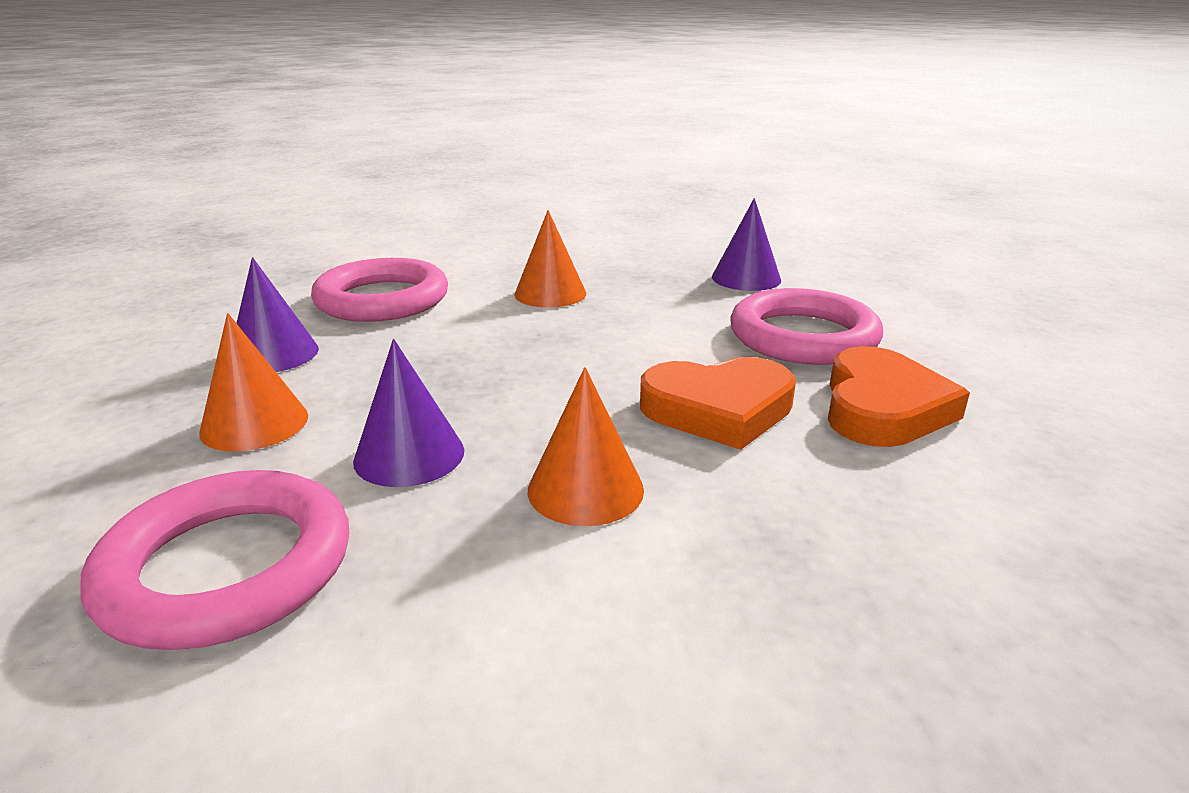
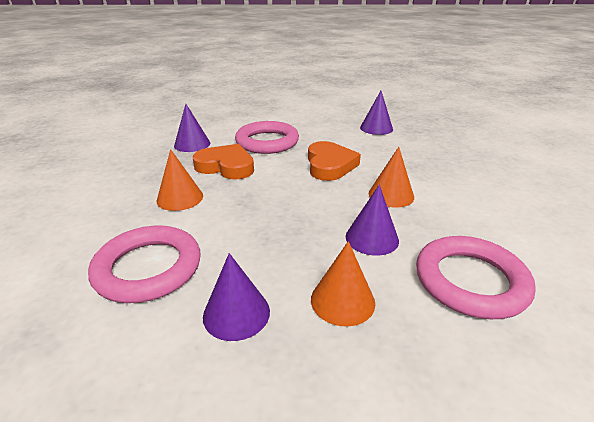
camera: 85 degrees left, 5 degrees up
orange heart [828,346,970,447] -> orange heart moved to [193,144,254,180]
none -> purple cone [360,91,393,135]

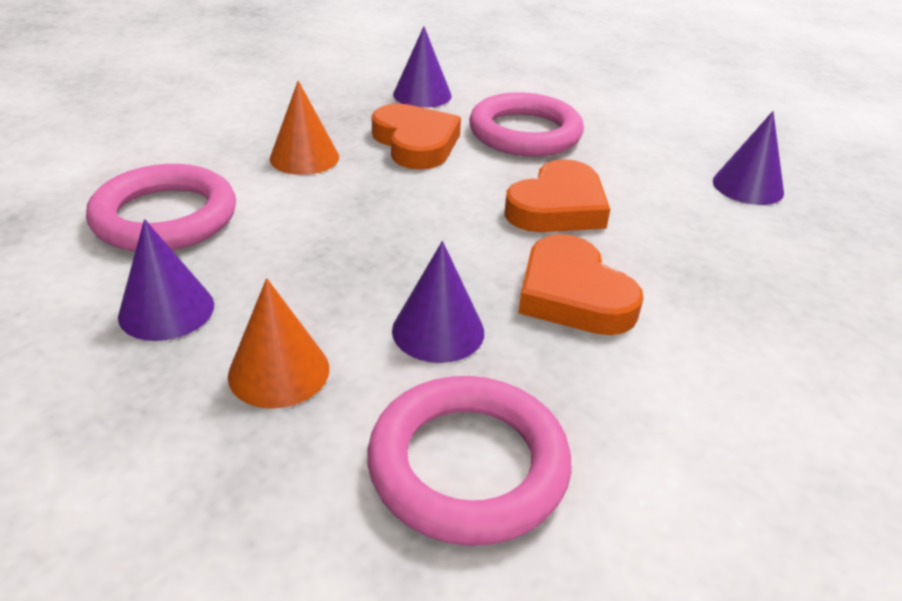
camera: 40 degrees right, 5 degrees up
orange cone [369,147,414,207] -> orange heart [518,234,644,335]

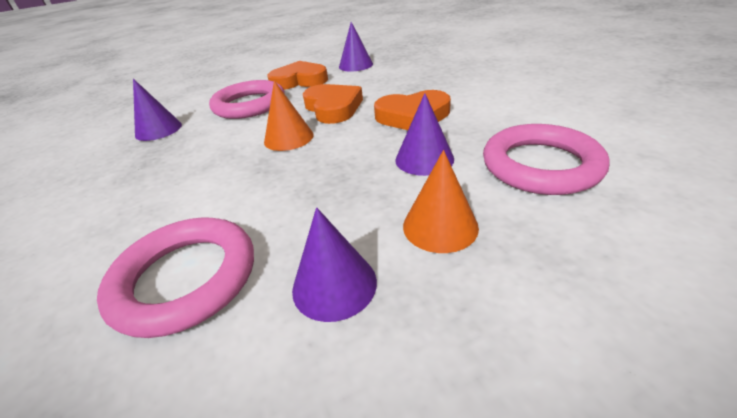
camera: 60 degrees left, 0 degrees up
orange cone [270,81,339,175] -> orange cone moved to [264,81,313,151]
orange heart [372,104,461,170] -> orange heart moved to [268,61,328,90]

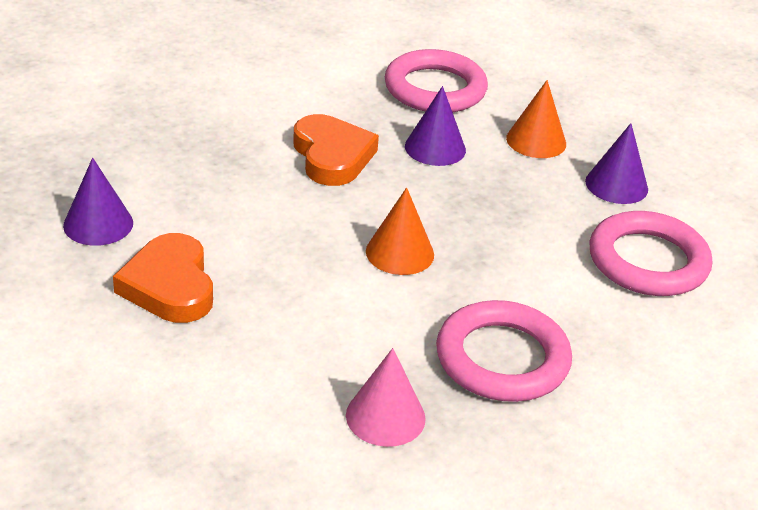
camera: 110 degrees left, 0 degrees up
purple cone [133,79,182,141] -> pink cone [346,348,426,447]
pink ring [209,80,284,119] -> pink ring moved to [436,300,572,402]
orange heart [303,84,363,124] -> none

